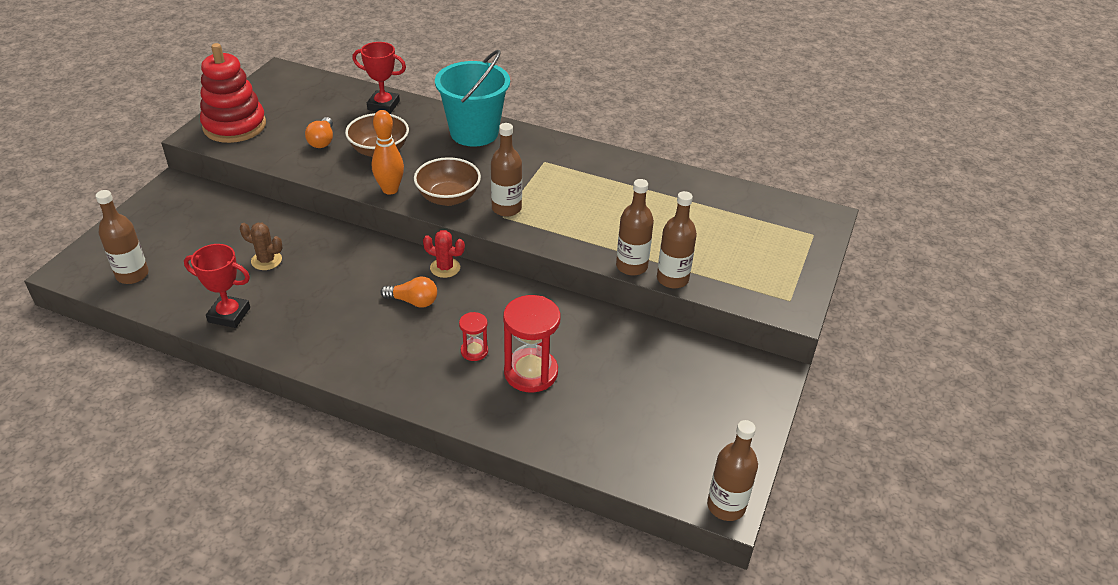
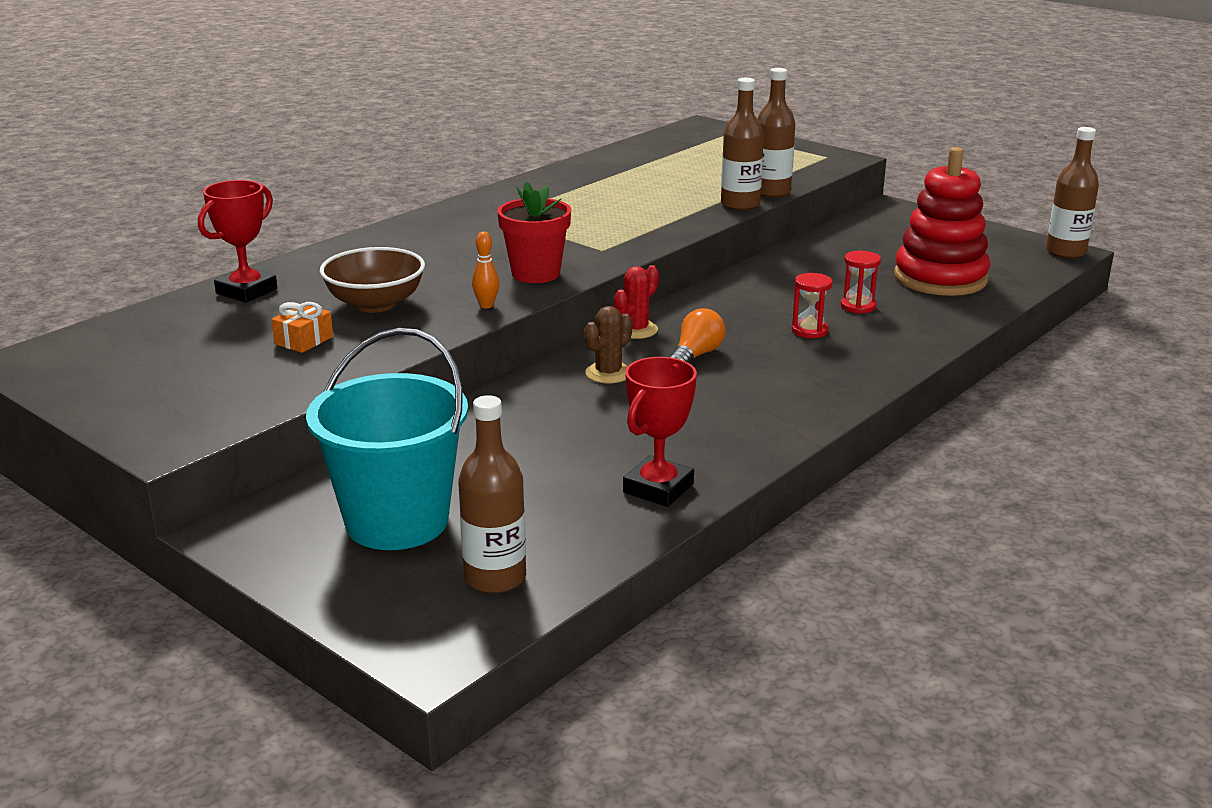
camera: 70 degrees left, 15 degrees down
red stacking toy [200,43,266,143] -> red stacking toy moved to [894,147,990,296]
brown cactus [240,223,282,270] -> brown cactus moved to [584,306,633,383]
orange light bulb [305,117,333,148] -> orange gift [271,302,333,353]
orange bowling pin [372,110,404,195] -> orange bowling pin [472,231,499,308], size x0.54
brown bowl [414,157,481,206] -> red flower pot [497,182,571,283]
turquoise bucket [435,50,510,147] -> turquoise bucket moved to [306,328,468,550]
brown bottle [491,123,522,217] -> none
red hourglass [503,295,560,393] -> red hourglass [841,251,881,314], size x0.52

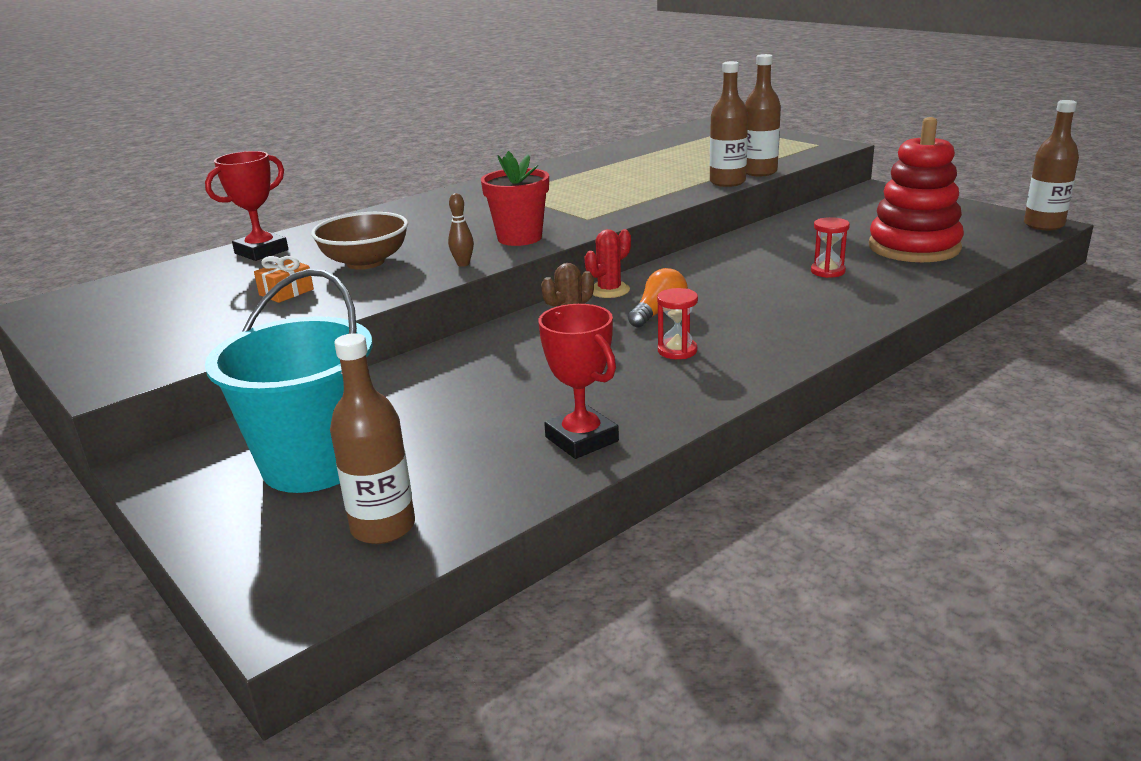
camera: 10 degrees right, 0 degrees up
orange bowling pin [472,231,499,308] -> brown bowling pin [448,193,474,267]
red trophy [623,357,697,507] -> red trophy turned 75 degrees counterclockwise [538,304,619,459]
red hourglass [792,273,833,338] -> red hourglass moved to [657,288,698,359]

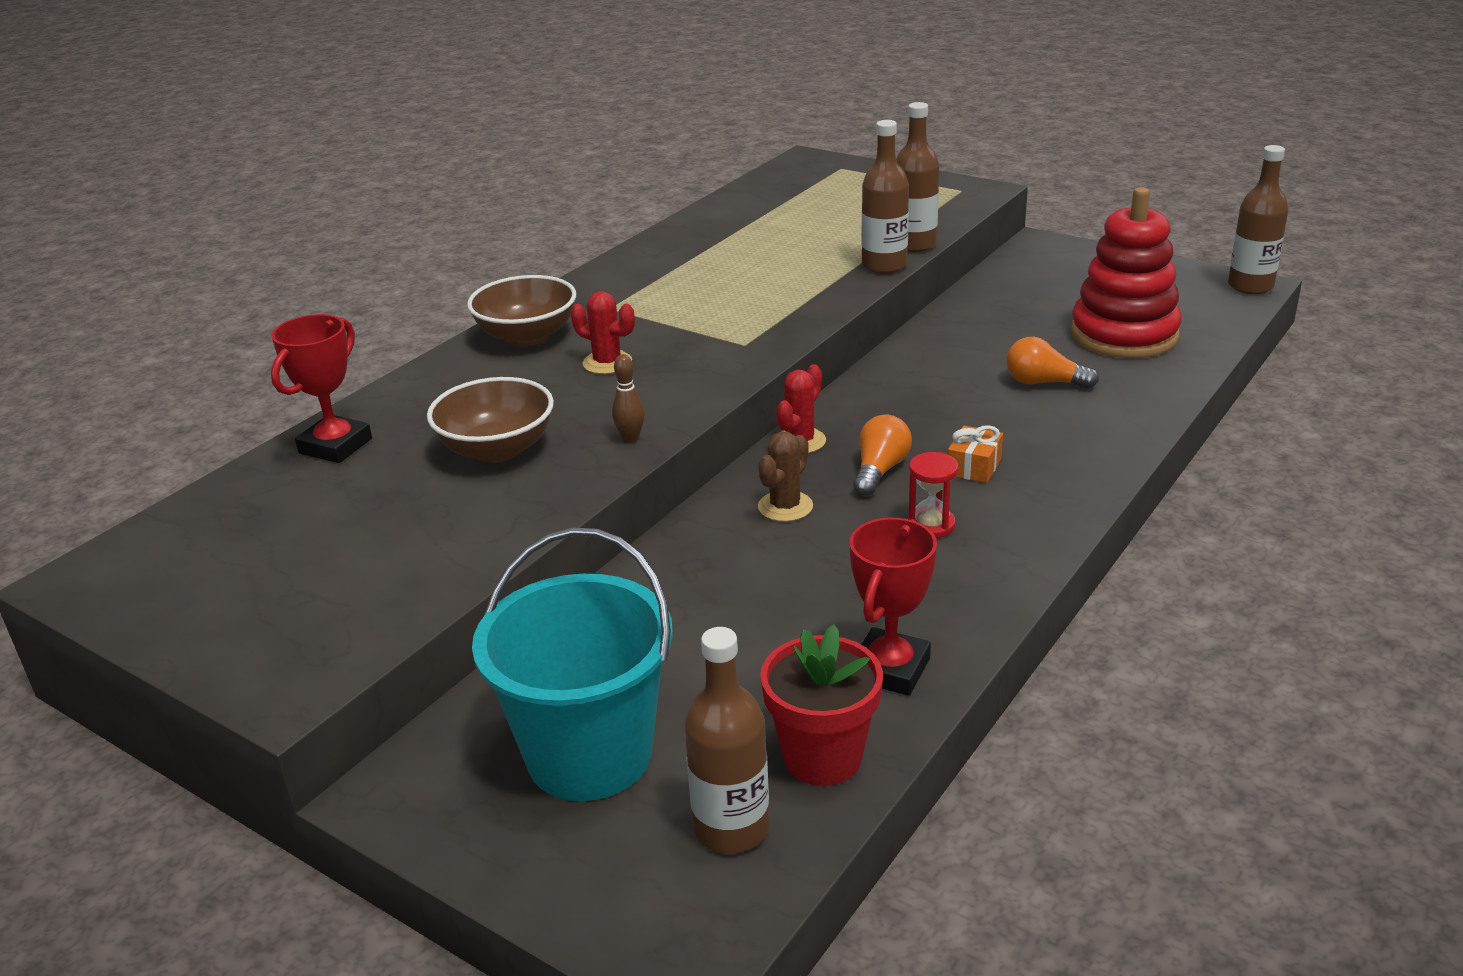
camera: 15 degrees left, 5 degrees up
orange gift [254,256,314,303] -> orange gift moved to [948,425,1003,483]
red flower pot [481,151,549,246] -> red flower pot moved to [760,624,883,786]
red trophy [538,304,619,459] -> red trophy turned 75 degrees clockwise [849,518,937,696]
red hourglass [811,217,850,278] -> orange light bulb [1007,337,1099,388]
none -> brown bowl [467,275,576,346]
none -> red cactus [571,291,635,374]

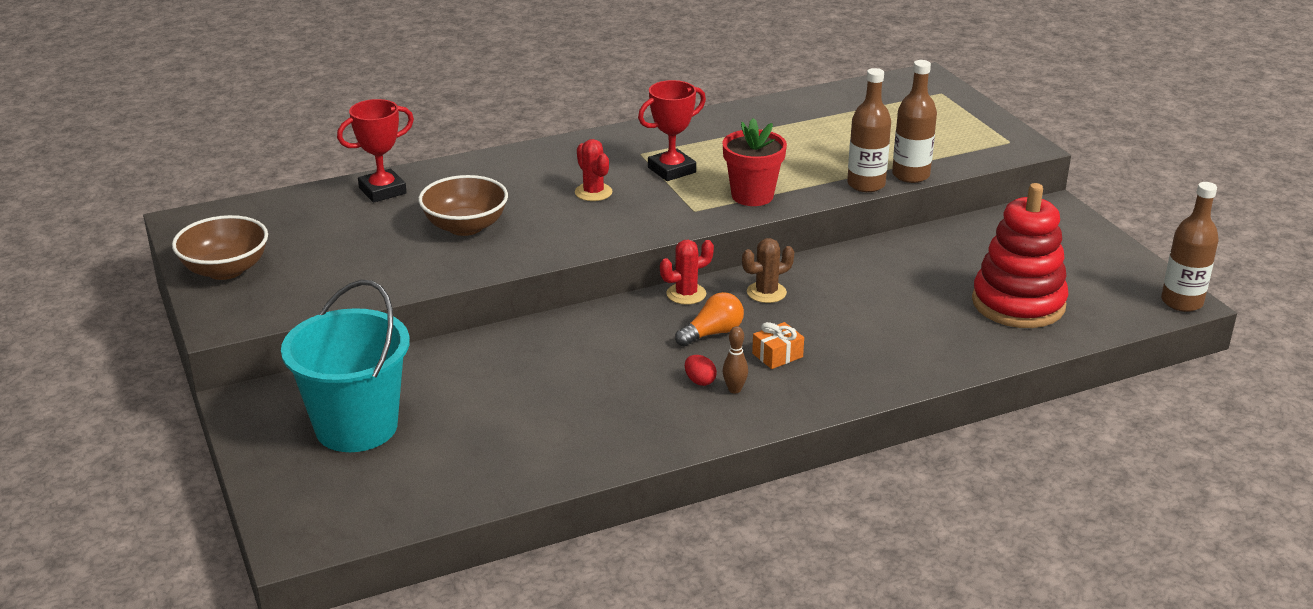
camera: 30 degrees right, 0 degrees up
brown bowl [467,275,576,346] -> brown bowl moved to [172,215,268,280]
brown bowling pin [612,354,645,443] -> brown bowling pin moved to [722,326,748,393]
brown bottle [684,627,769,853] -> none
brown cactus [758,431,813,522] -> brown cactus moved to [742,238,794,303]
red flower pot [760,624,883,786] -> red flower pot moved to [723,118,787,206]
red trophy [849,518,937,696] -> red trophy moved to [638,80,706,181]
red hourglass [908,452,958,538] -> red egg [685,355,717,386]
orange light bulb [1007,337,1099,388] -> none

